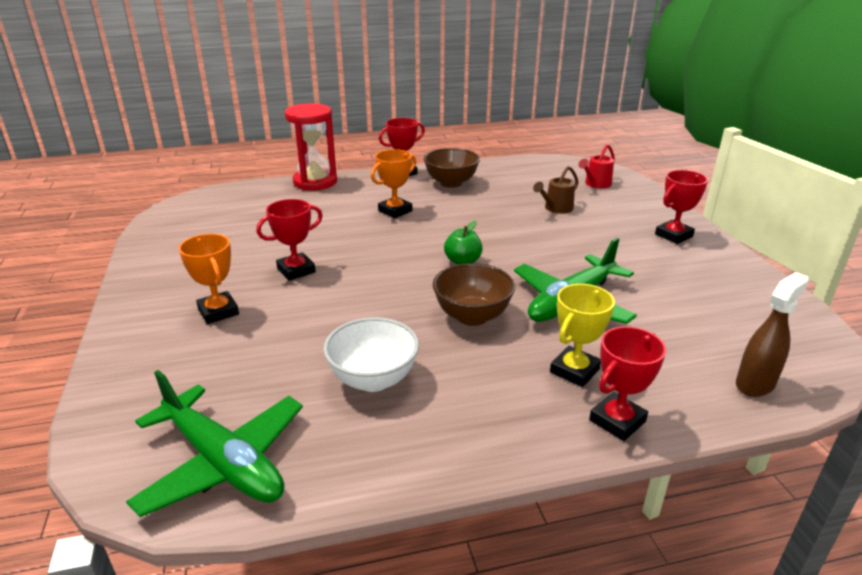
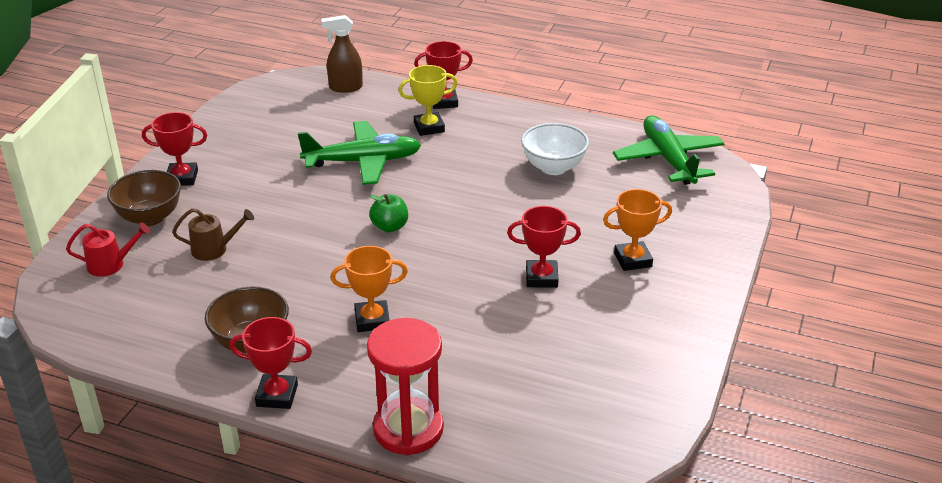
camera: 145 degrees left, 5 degrees up
orange trophy [179,234,239,324] -> orange trophy turned 75 degrees clockwise [603,189,672,271]
brown bowl [433,263,515,326] -> brown bowl moved to [107,170,181,226]

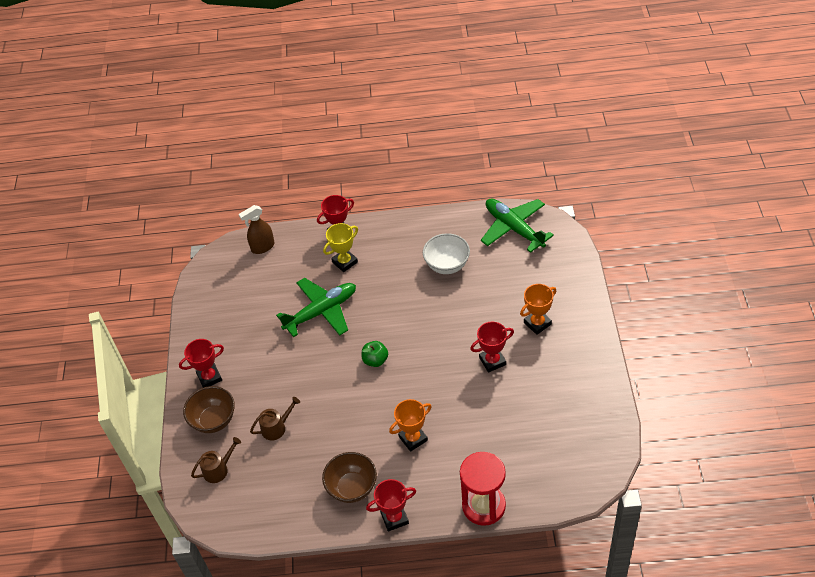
camera: 20 degrees left, 15 degrees up
red watering can [66,223,150,277] -> brown watering can [191,437,241,483]

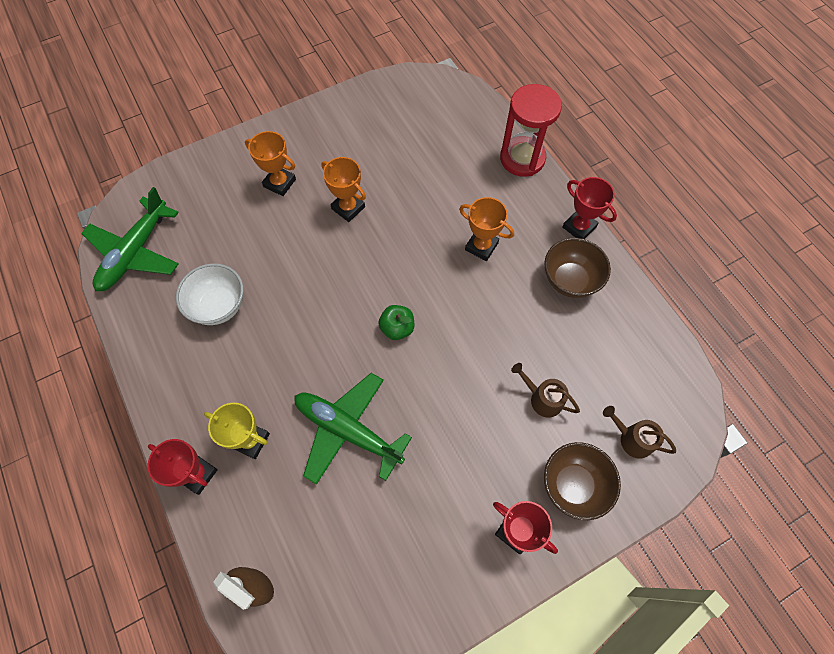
camera: 120 degrees left, 15 degrees up
red trophy [470,322,514,373] -> orange trophy [321,157,366,222]

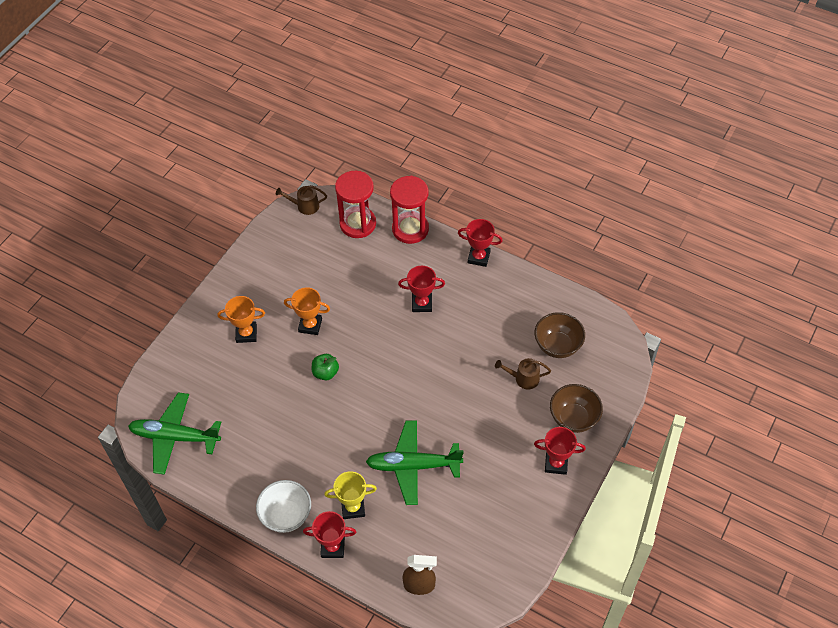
camera: 30 degrees left, 10 degrees down
green plane [81,187,179,291] -> green plane turned 105 degrees clockwise [128,392,221,475]
white bowl [176,263,243,325] -> white bowl moved to [256,480,311,533]
green apple [378,305,414,340] -> green apple moved to [312,354,339,380]
orange trophy [459,197,514,261] -> red trophy [398,266,445,312]
brown bowl [544,238,611,298] -> brown bowl moved to [535,312,585,358]
brown watering can [603,406,676,459] -> brown watering can moved to [276,185,327,215]
none -> red hourglass [335,171,376,238]

